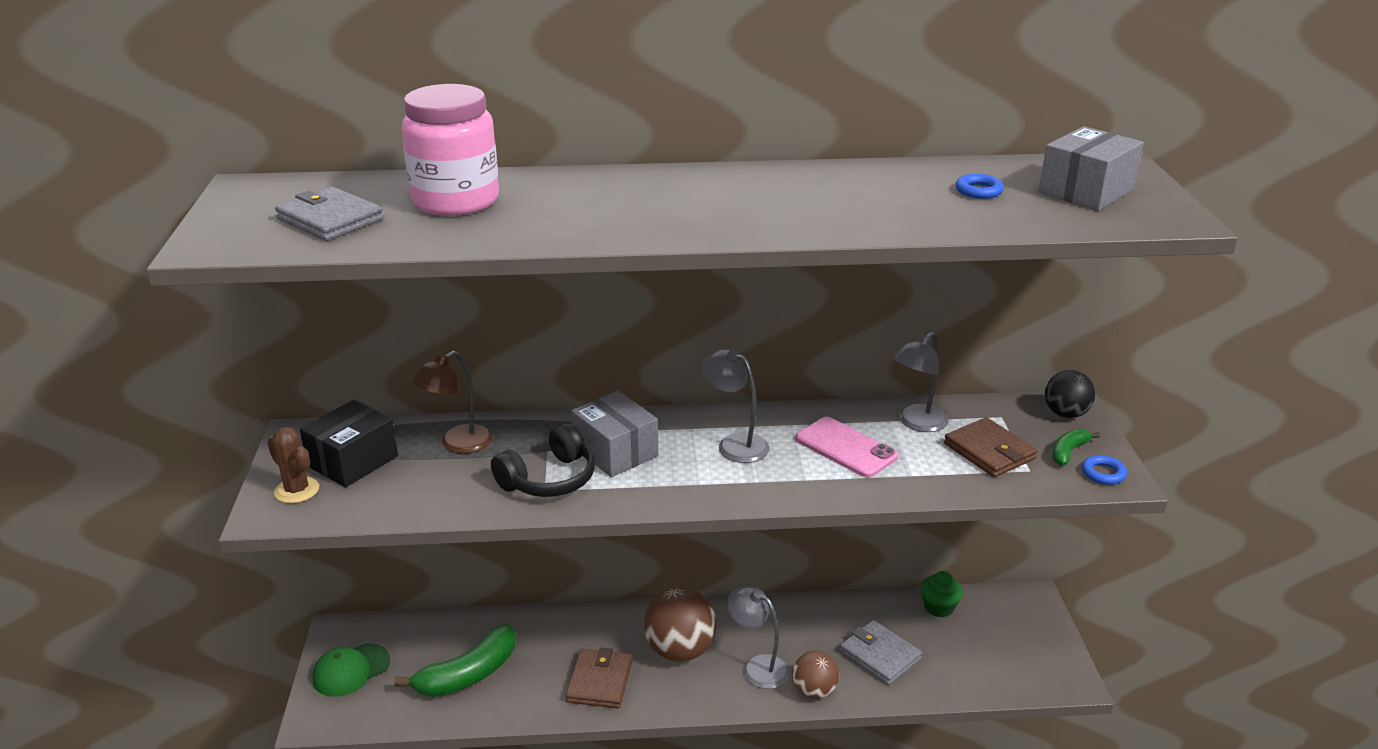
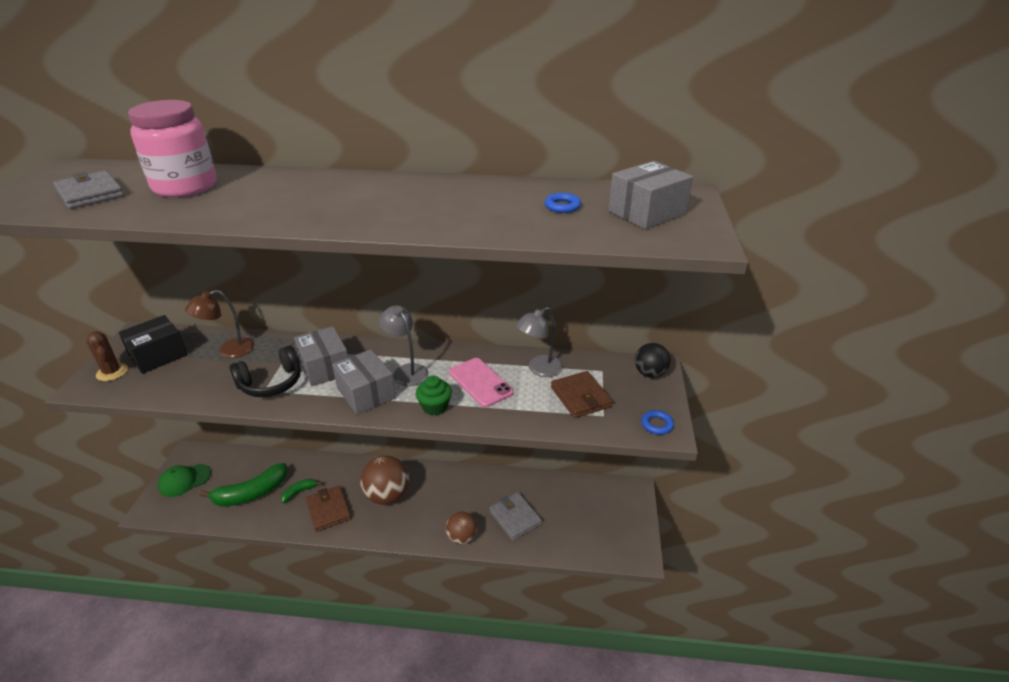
camera: 10 degrees right, 5 degrees up
brown wallet [566,647,632,708] -> brown wallet turned 45 degrees counterclockwise [305,486,351,532]
grey lamp [727,586,790,689] -> none
green cupcake [921,571,963,617] -> green cupcake moved to [416,376,452,415]
green banana [1052,429,1100,466] -> green banana moved to [281,479,322,503]
none -> grey box [332,349,396,415]

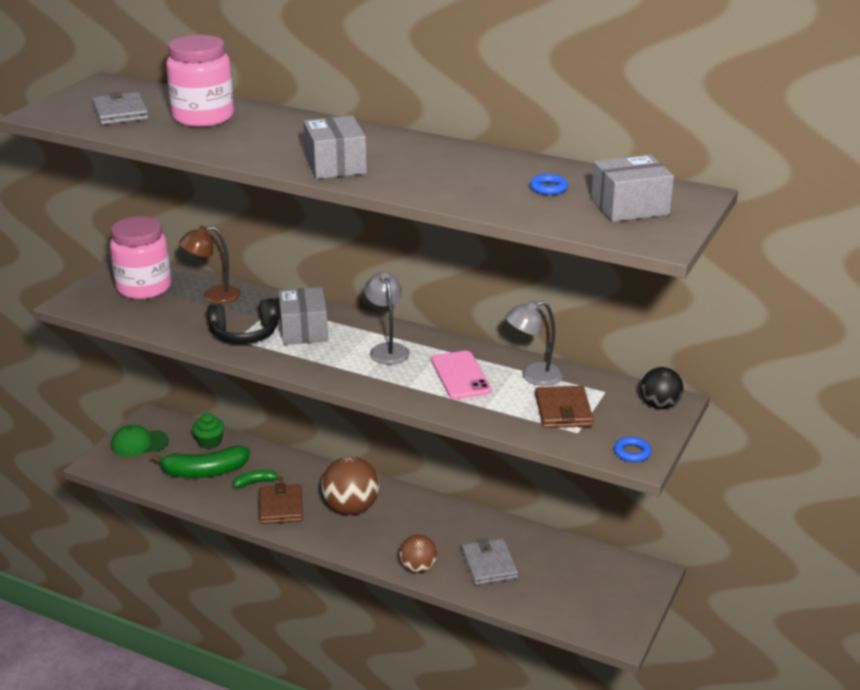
camera: 20 degrees right, 5 degrees down
brown cactus [86,331,128,381] -> none
black box [118,315,188,374] -> pink jar [110,217,171,299]
grey box [332,349,396,415] -> grey box moved to [303,116,367,179]
green cupcake [416,376,452,415] -> green cupcake moved to [192,413,225,449]

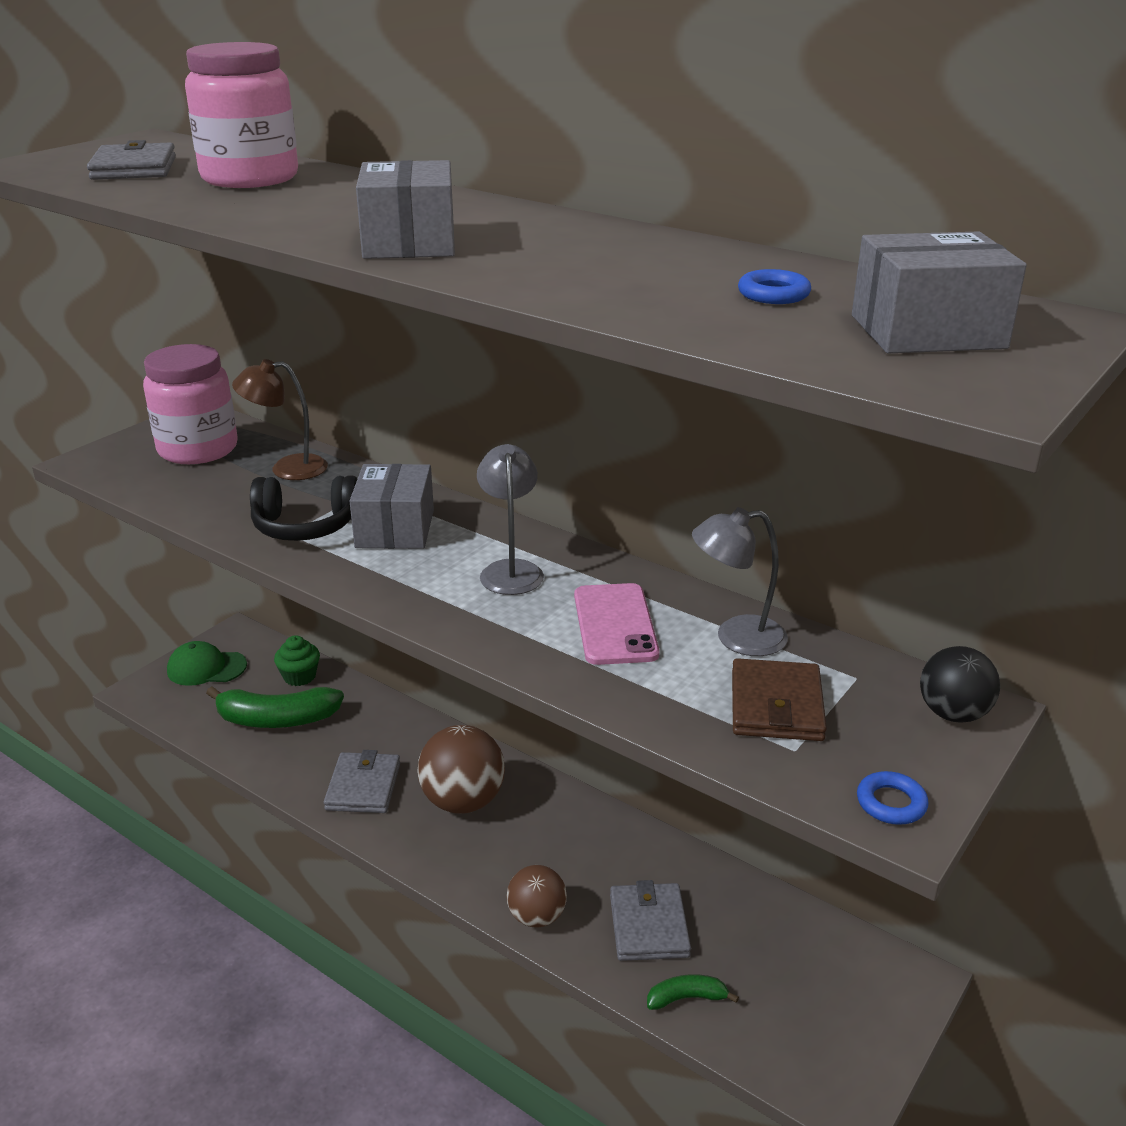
camera: 10 degrees right, 0 degrees up
green banana [233,470,283,488] -> green banana moved to [647,974,739,1010]
brown wallet [259,483,303,524] -> grey wallet [324,750,400,813]

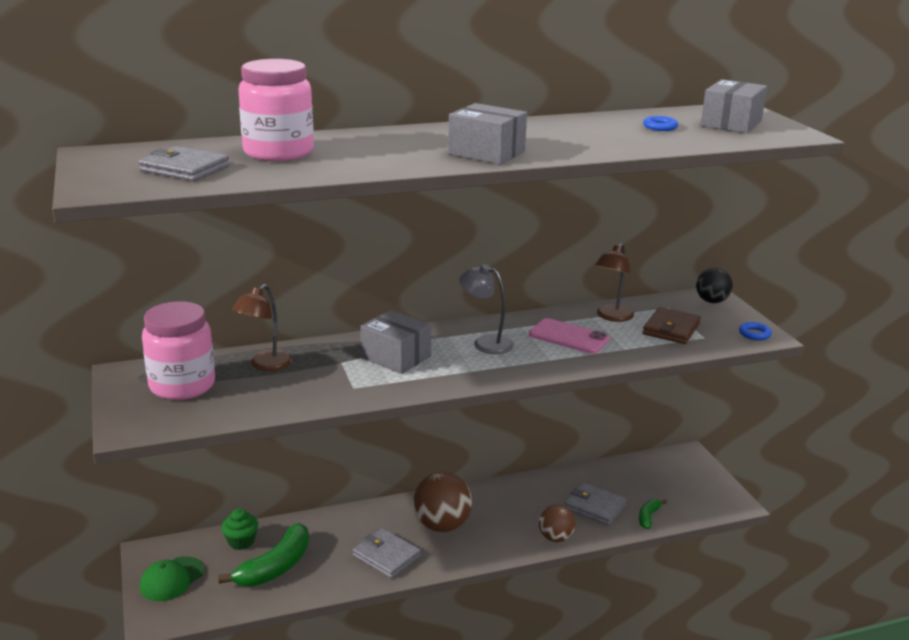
camera: 55 degrees left, 5 degrees down
black headphones [250,475,357,541] -> none
grey lamp [692,507,788,656] -> brown lamp [595,243,634,322]
brown wallet [732,658,827,741] -> brown wallet turned 75 degrees clockwise [643,307,701,344]

